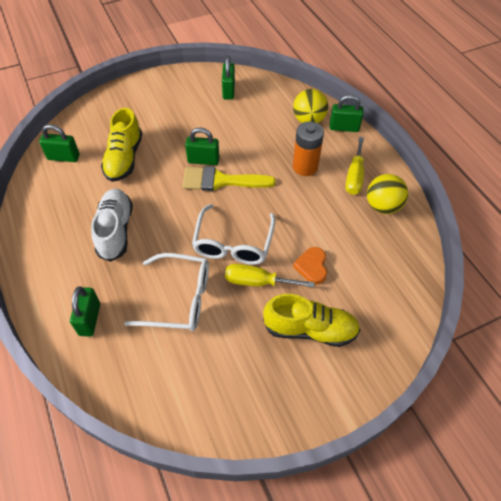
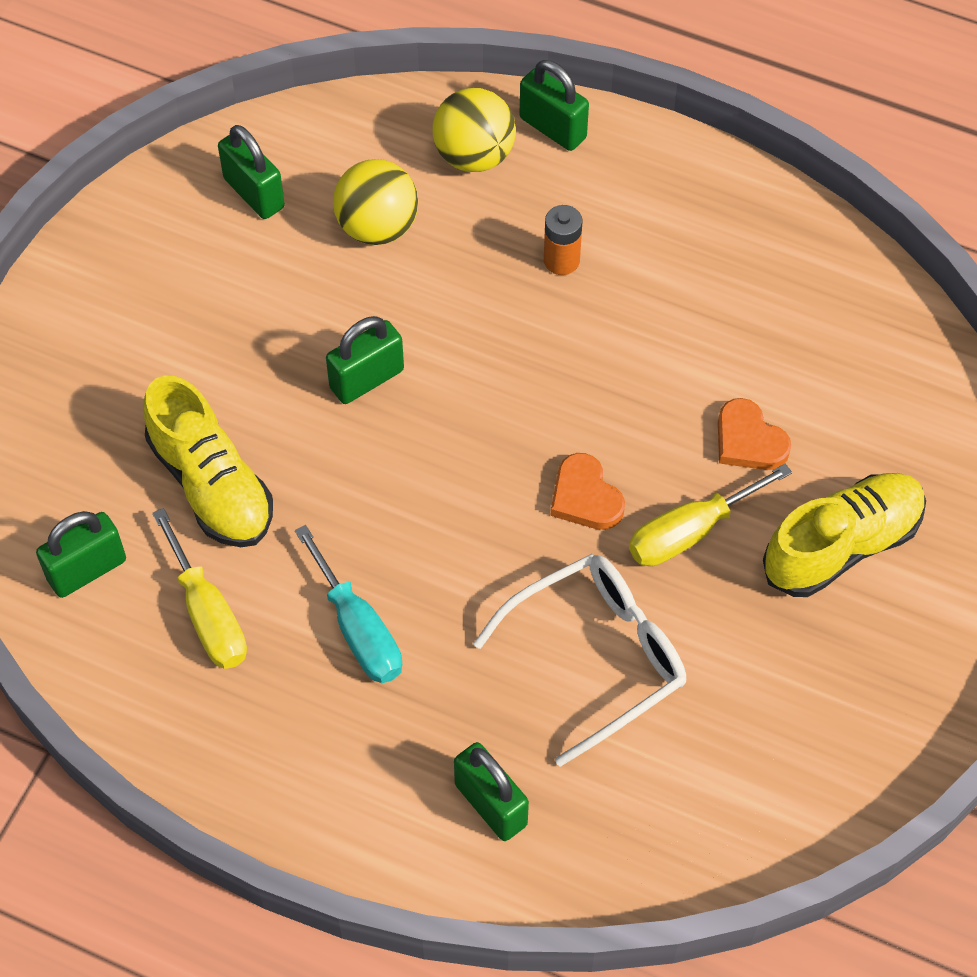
camera: 40 degrees left, 5 degrees up
white shoe [91,189,133,262] -> turquoise screwdriver [295,525,402,683]
yellow brush [183,166,276,191] -> none
white glasses [192,204,275,265] -> orange heart [550,453,625,530]
orange battery [293,122,324,176] -> orange battery [544,205,583,275], size x0.62
green padlock [330,94,364,132] -> green padlock turned 75 degrees clockwise [519,60,589,151]
yellow screwdriver [345,137,364,195] -> yellow screwdriver moved to [152,508,247,669]
yellow ball [367,174,408,214] -> yellow ball moved to [333,159,418,245]

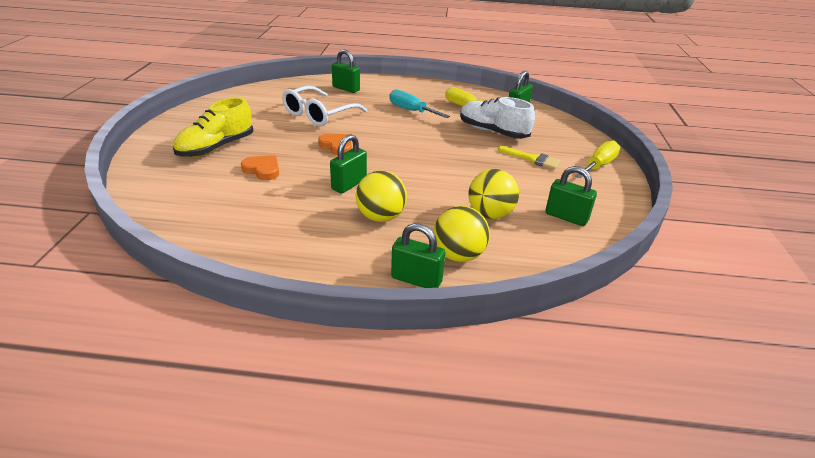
camera: 160 degrees right, 25 degrees down
yellow shoe [143,376,273,547] -> white shoe [460,97,535,139]
green padlock [326,316,404,404] -> green padlock moved to [330,134,367,193]
orange battery [544,205,583,275] -> yellow ball [356,171,407,222]
yellow screwdriver [629,464,792,566] -> yellow screwdriver moved to [575,140,620,178]
none -> yellow brush [498,146,561,169]

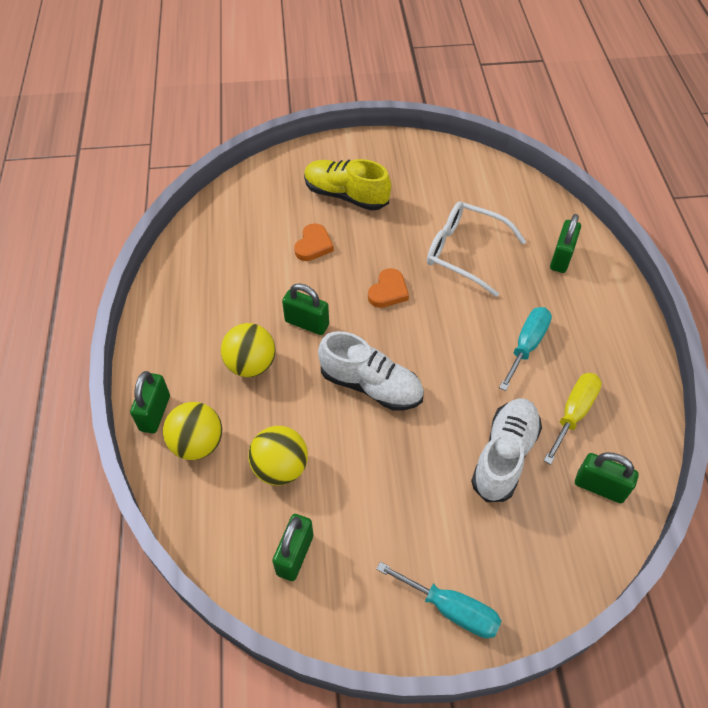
camera: 80 degrees right, 20 degrees up
yellow brush [498,146,561,169] -> none
yellow screwdriver [575,140,620,178] -> turquoise screwdriver [376,562,502,638]
none -> white shoe [318,331,424,410]

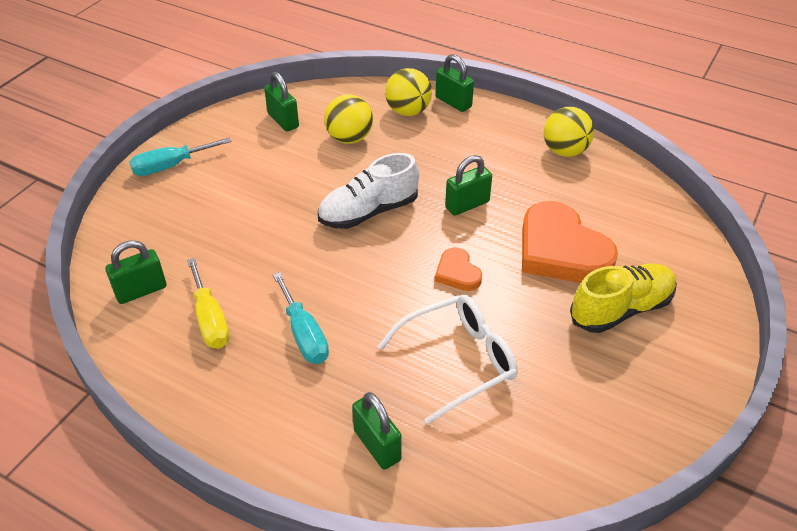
camera: 125 degrees right, 10 degrees down
yellow ball [221,323,275,377] -> yellow ball moved to [544,107,594,157]
orange heart [294,223,334,261] -> orange heart [522,201,618,283], size x2.06
white shoe [471,398,542,502] -> none

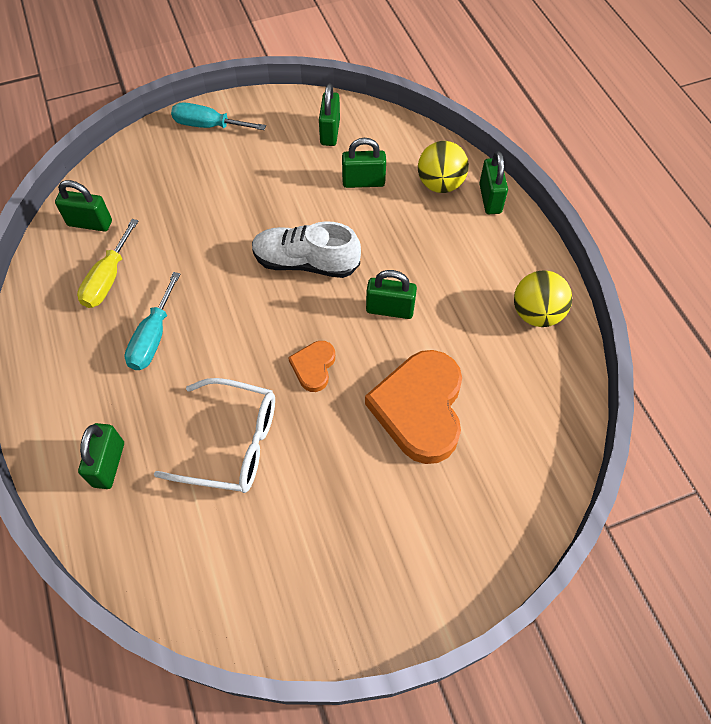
camera: 40 degrees right, 15 degrees up
yellow ball [324,94,373,144] -> green padlock [342,138,386,188]
yellow shoe [570,263,677,333] -> none

